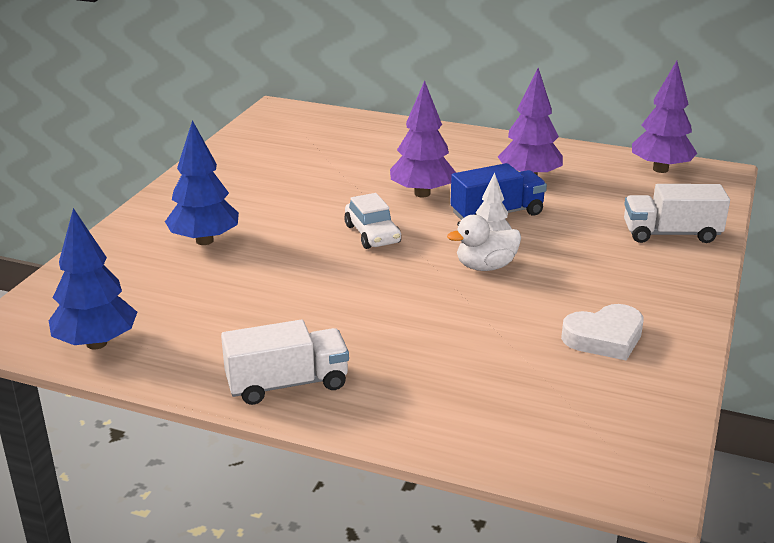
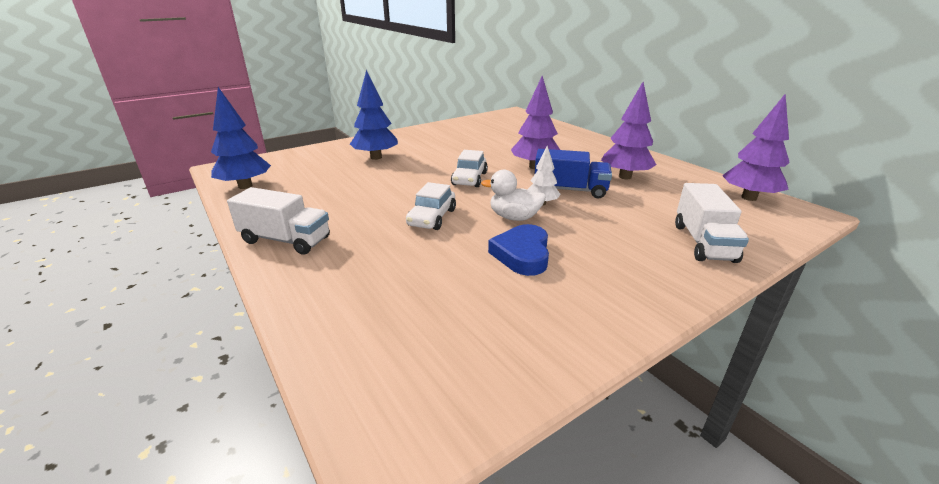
camera: 35 degrees right, 0 degrees up
white heart [561,304,644,361] -> none
white truck [624,184,730,243] -> white truck turned 120 degrees counterclockwise [675,183,749,263]
none -> white car [406,182,456,230]
none -> blue heart [488,224,549,276]

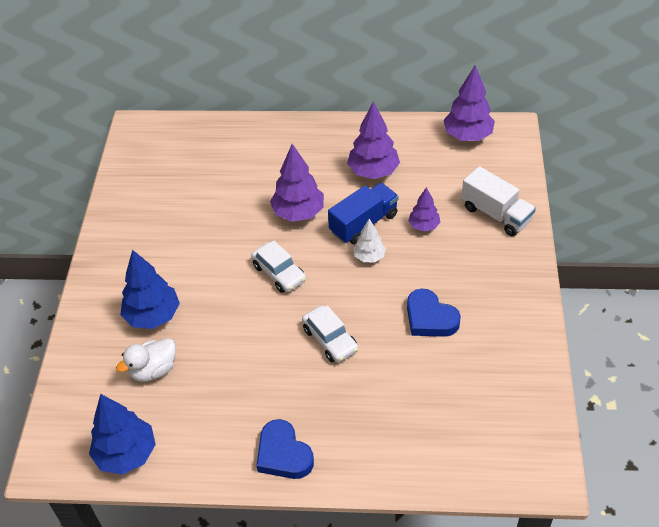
camera: 50 degrees left, 20 degrees up
white truck [227,187,330,255] -> blue heart [256,419,314,479]
white duck [481,170,546,221] -> white duck moved to [116,338,176,382]
none -> purple tree [408,187,440,231]

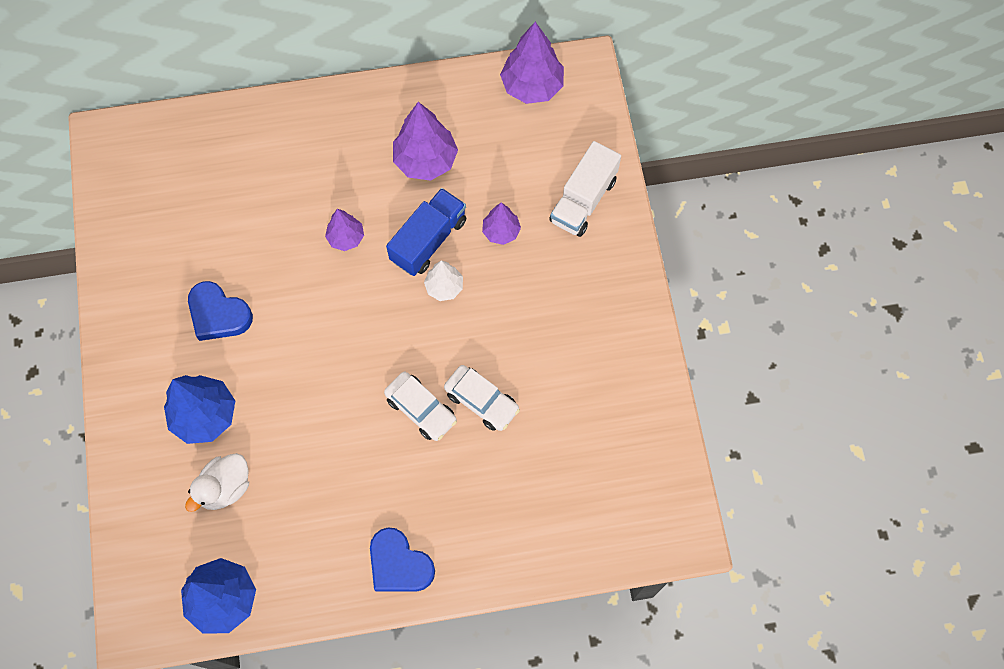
camera: 15 degrees left, 20 degrees up
white car [251,241,306,293] -> white car moved to [444,365,520,431]
purple tree [270,144,324,222] -> purple tree [325,209,364,251], size x0.58
blue heart [407,289,461,337] -> blue heart moved to [188,281,253,341]
white truck [461,166,536,236] -> white truck turned 90 degrees clockwise [549,141,621,237]

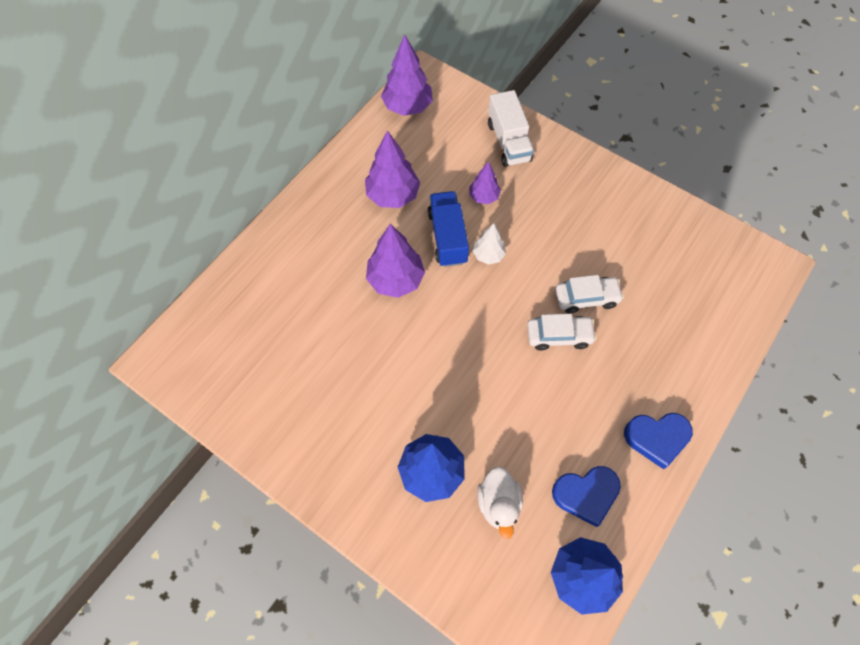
camera: 45 degrees left, 5 degrees down
blue heart [188,281,253,341] -> blue heart moved to [552,466,621,527]
purple tree [325,209,364,251] -> purple tree [366,224,425,298], size x1.72

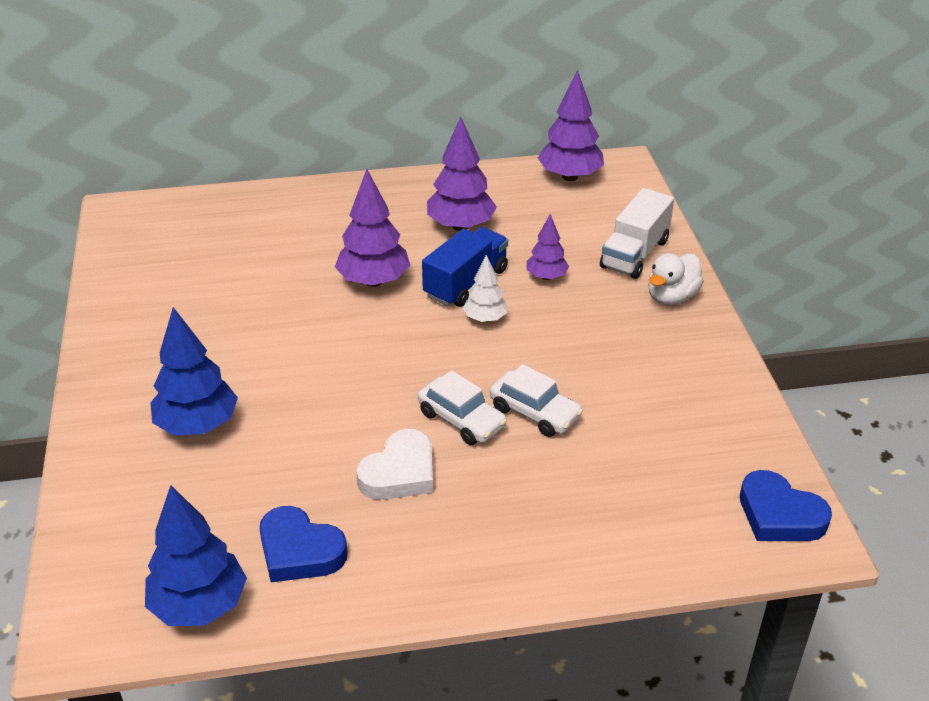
camera: 45 degrees right, 25 degrees down
white duck [477,466,523,539] -> white duck moved to [648,253,704,305]
blue heart [624,413,693,469] -> blue heart moved to [740,470,832,541]
none -> white heart [356,429,433,500]

